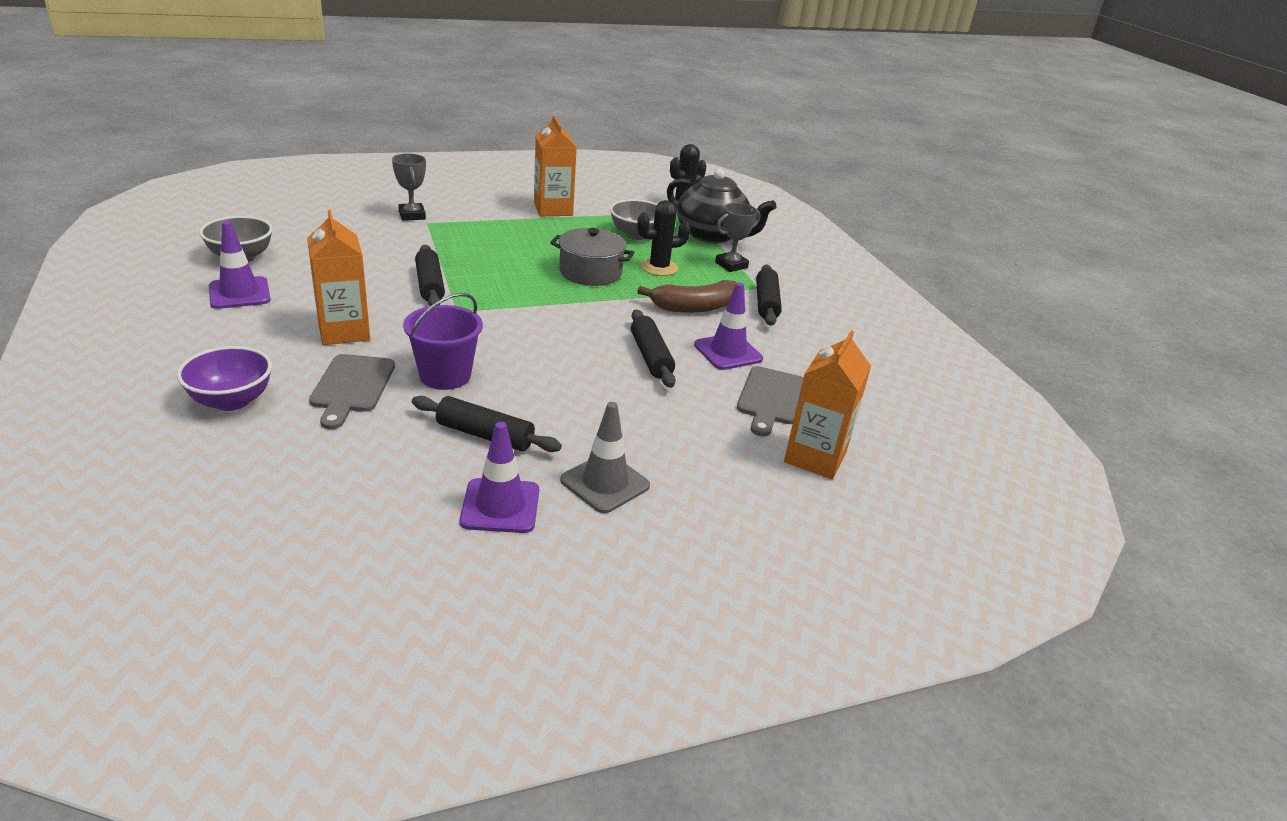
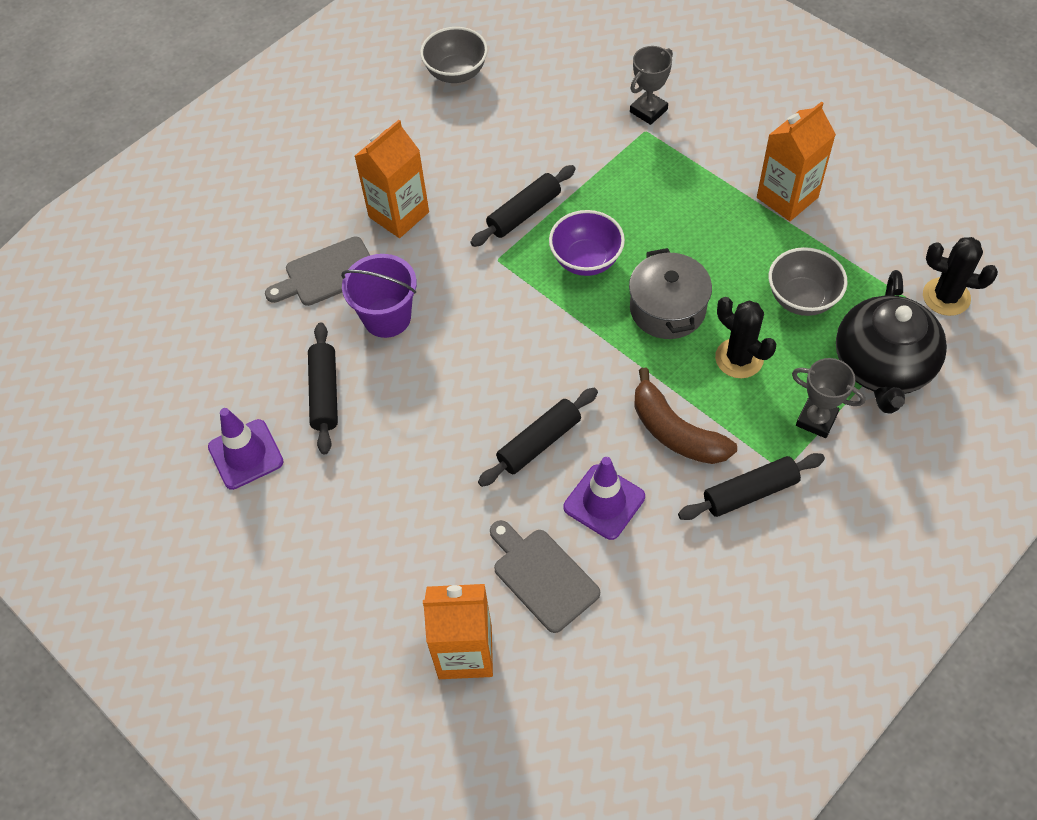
camera: 70 degrees right, 25 degrees up
purple bowl [177,346,272,411] -> purple bowl moved to [549,210,625,276]
purple traffic cone [209,221,271,309] -> none
grey traffic cone [560,402,650,513] -> none
grey cutting board [737,366,804,436] -> grey cutting board turned 60 degrees clockwise [490,520,600,633]

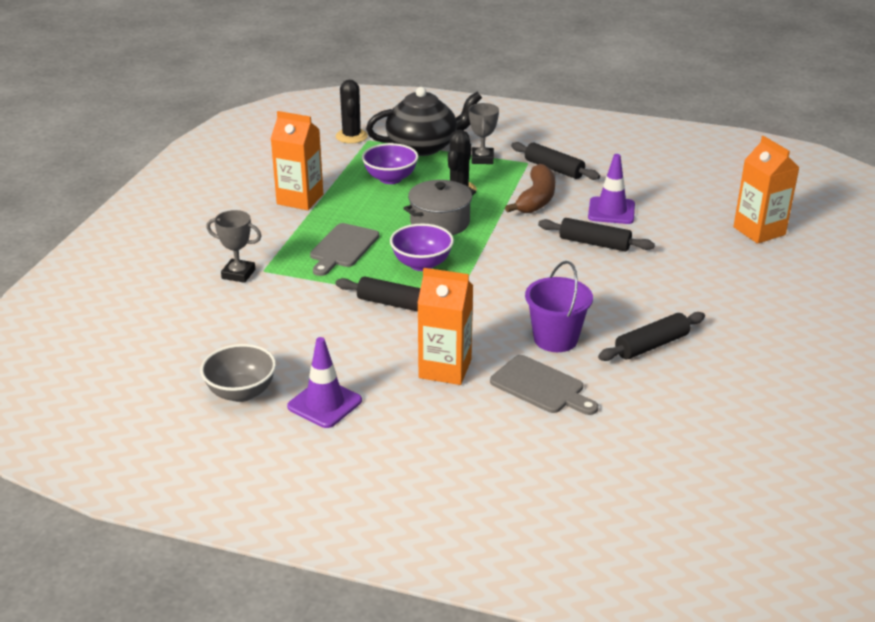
camera: 120 degrees left, 25 degrees down
purple traffic cone [208,408,284,490] -> purple traffic cone moved to [287,337,362,428]
grey cutting board [490,520,600,633] -> grey cutting board moved to [310,223,379,276]
grey bowl [769,247,847,316] -> purple bowl [362,143,418,184]

